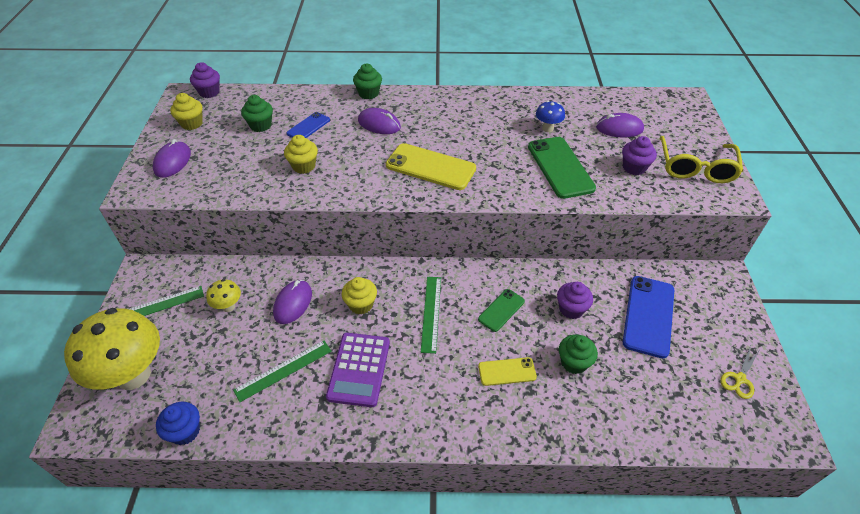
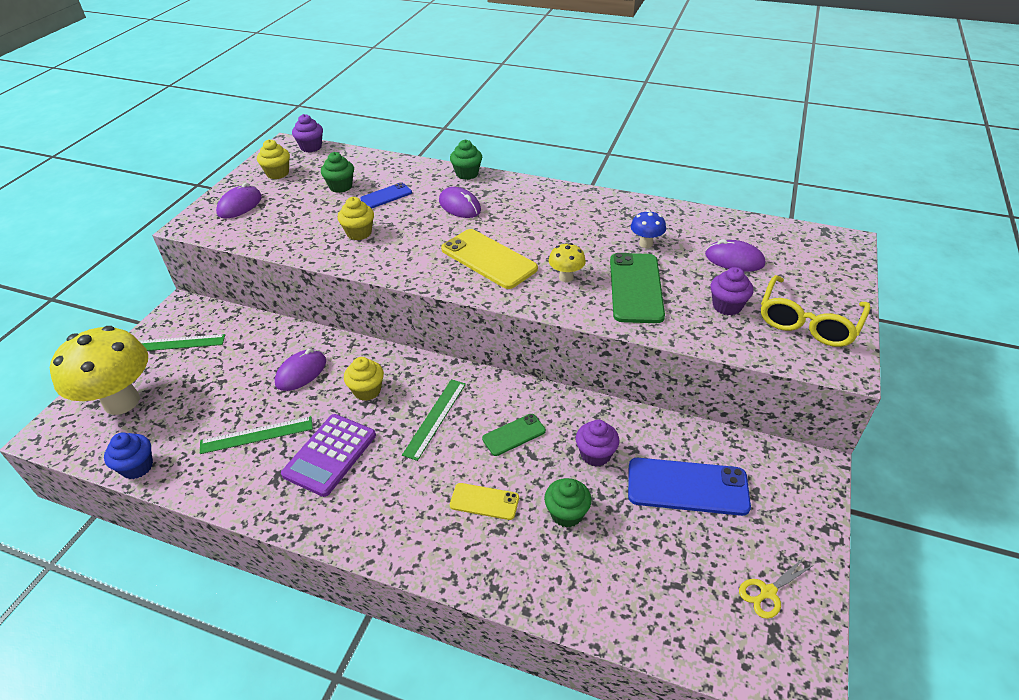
camera: 20 degrees right, 5 degrees down
yellow mushroom [206,279,241,312] -> yellow mushroom moved to [548,243,586,282]
blue phone [623,276,674,358] -> blue phone turned 60 degrees clockwise [628,458,751,516]

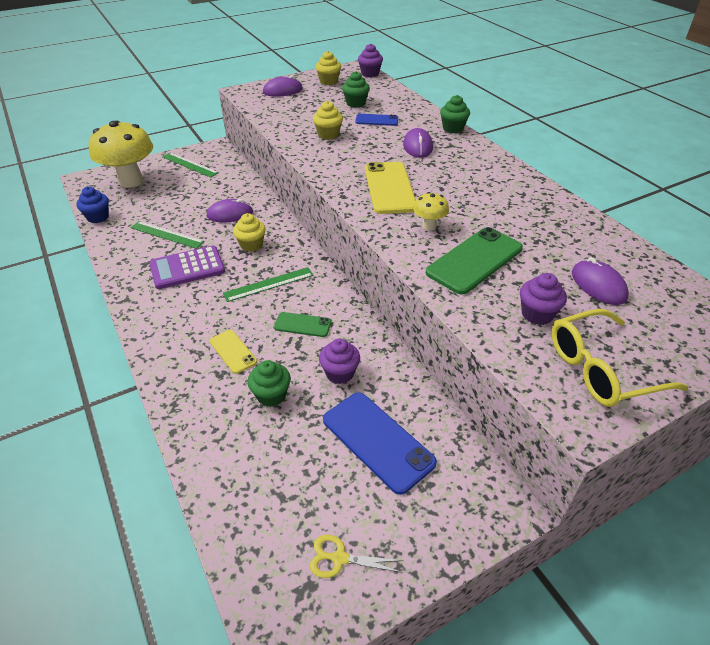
camera: 40 degrees right, 0 degrees up
blue mushroom [631,210,666,248] -> none

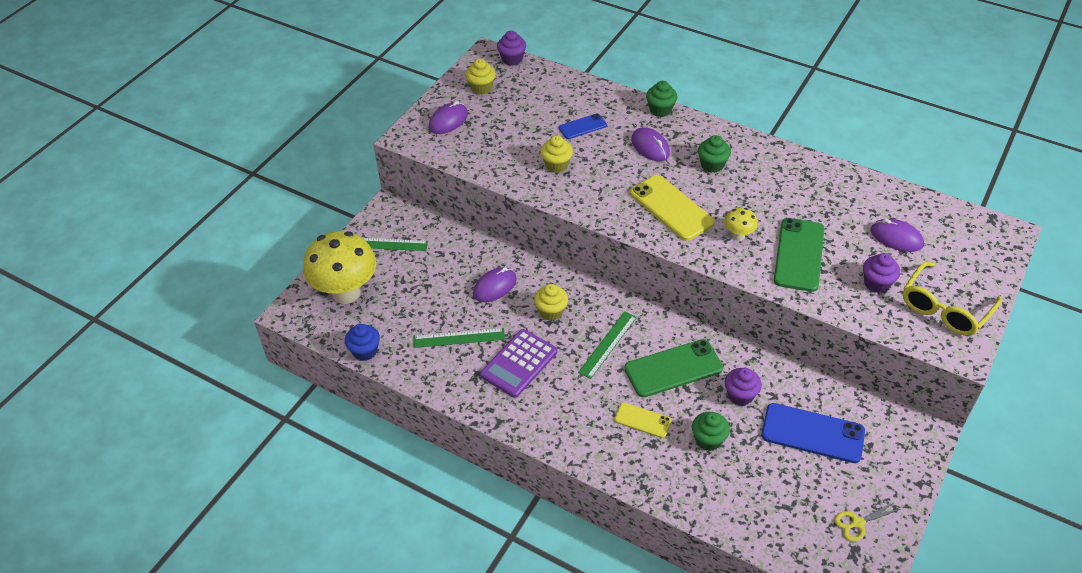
camera: 30 degrees left, 5 degrees up
green phone [274,312,331,337] -> green phone [624,339,723,397], size x1.79
green cupcake [342,71,370,108] -> green cupcake moved to [698,135,731,173]

